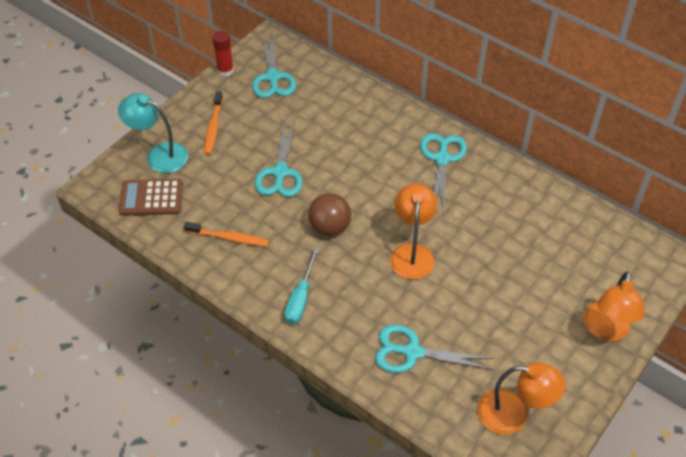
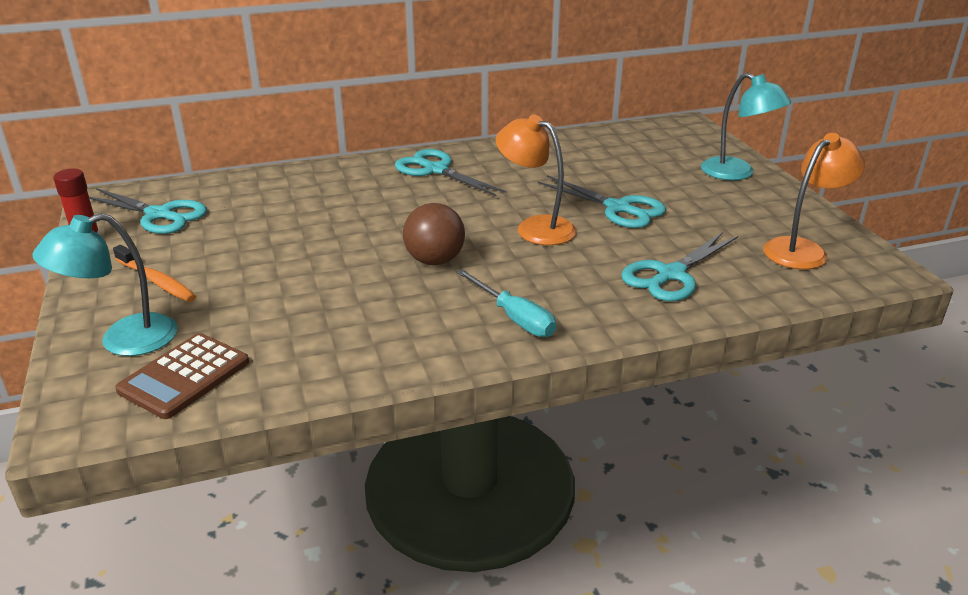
camera: 55 degrees left, 20 degrees down
orange toothbrush [184,222,269,247] -> none
turquoise scissors [255,120,303,197] -> turquoise scissors moved to [538,175,666,228]
orange lamp [584,271,645,341] -> turquoise lamp [701,73,791,180]

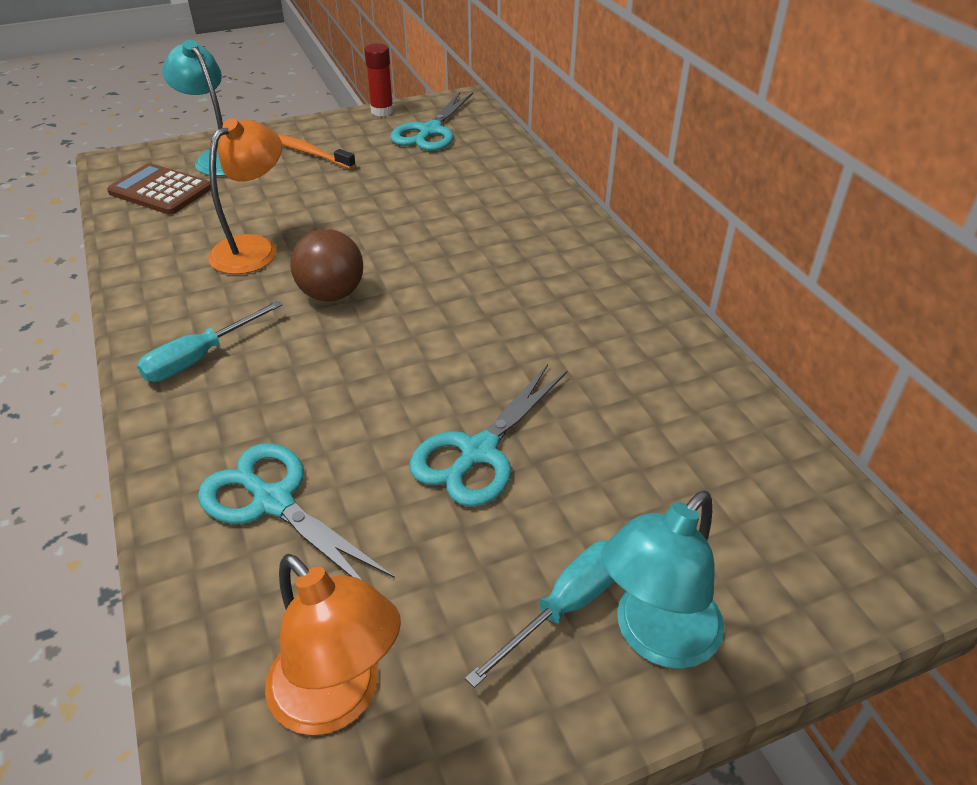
camera: 85 degrees right, 10 degrees up
orange toothbrush [113,245,196,302] -> orange toothbrush turned 90 degrees clockwise [277,134,356,169]
turquoise scissors [395,149,507,196] -> none
orange lamp [496,114,577,245] -> orange lamp moved to [208,118,282,274]
none -> turquoise screwdriver [465,540,615,688]

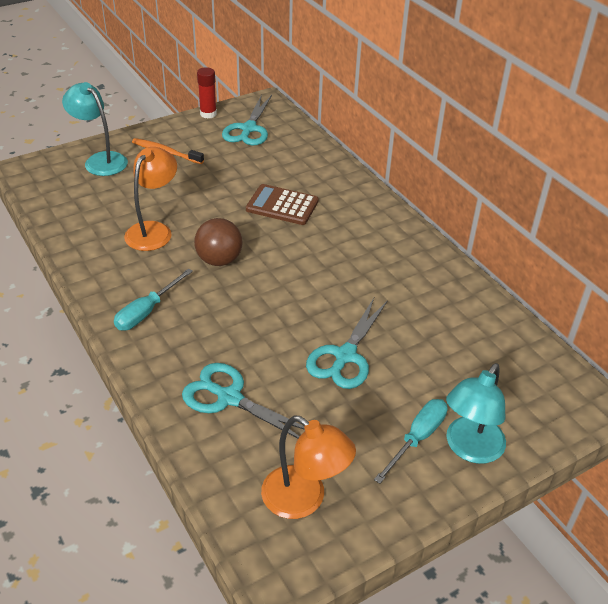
camera: 10 degrees left, 0 degrees up
brown calculator [107,163,211,215] -> brown calculator moved to [246,184,319,225]

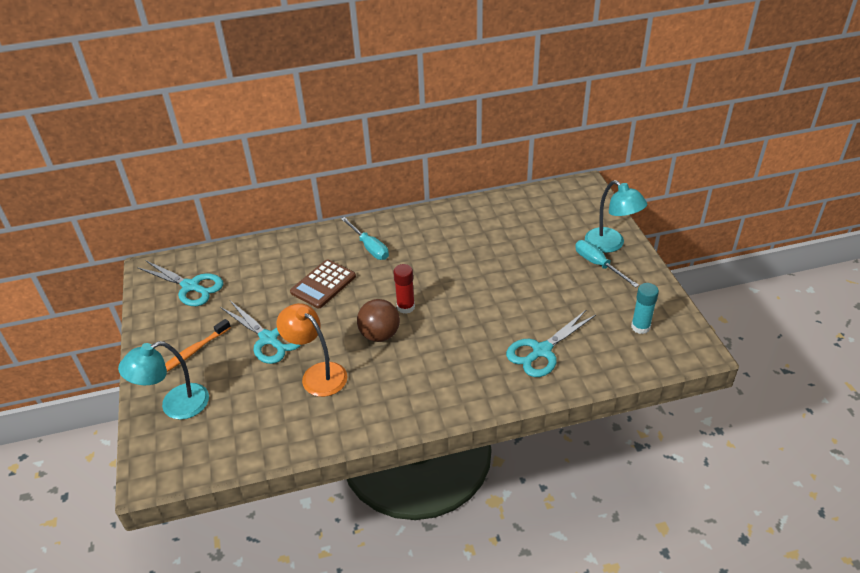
camera: 70 degrees left, 0 degrees up
turquoise screwdriver [114,268,193,330] -> turquoise screwdriver moved to [341,217,389,260]
red glue stick [197,67,217,118] -> red glue stick moved to [393,264,415,314]
orange lamp [261,415,356,519] -> turquoise glue stick [631,283,659,334]
turquoise scissors [306,298,388,389] -> turquoise scissors moved to [220,301,301,364]

